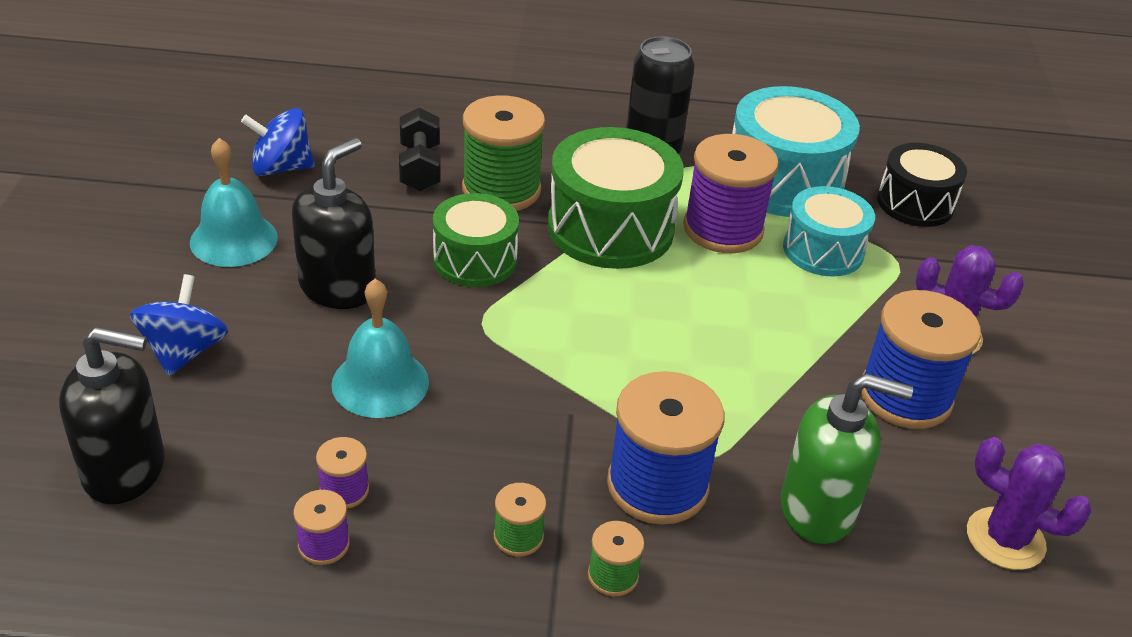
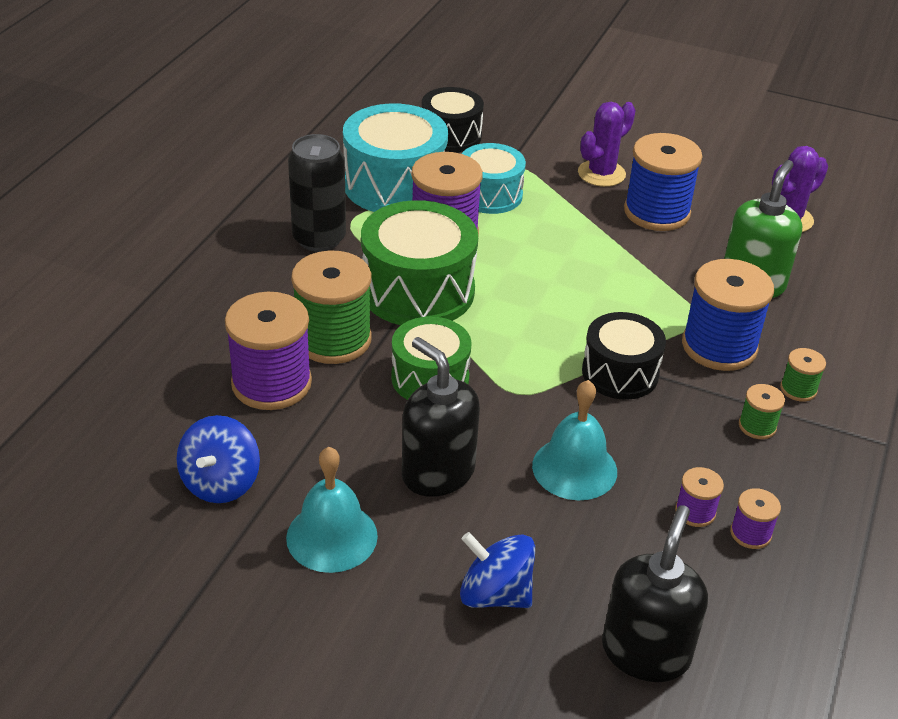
camera: 70 degrees left, 0 degrees up
black dumbbell [399,107,441,191] -> purple spool [225,292,312,410]
none -> black drum [582,312,666,400]

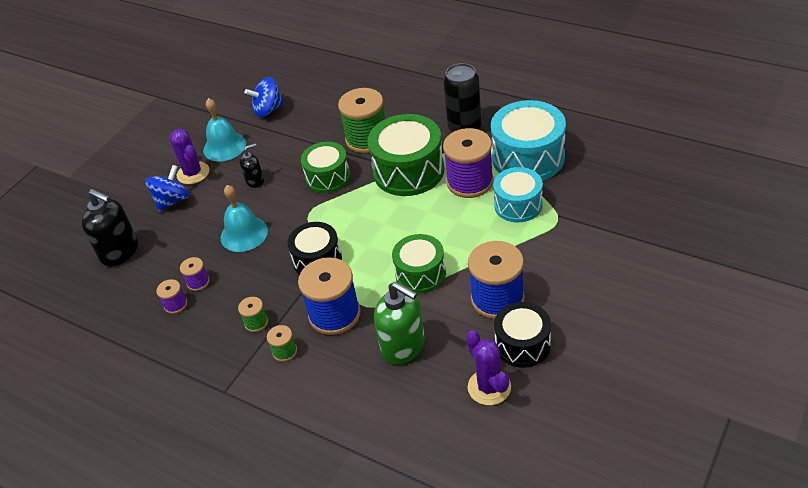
camera: 105 degrees right, 5 degrees up
blue spinning top [176,415,260,503] -> blue spinning top turned 45 degrees counterclockwise [245,77,285,118]
purple spool [225,292,312,410] -> none
black soap dispenser [402,337,480,497] -> black soap dispenser [240,143,264,188], size x0.54
black drum [421,87,484,152] -> black drum moved to [494,302,551,368]
purple cactus [578,102,636,187] -> purple cactus moved to [169,129,209,184]
none -> green drum [392,234,446,293]

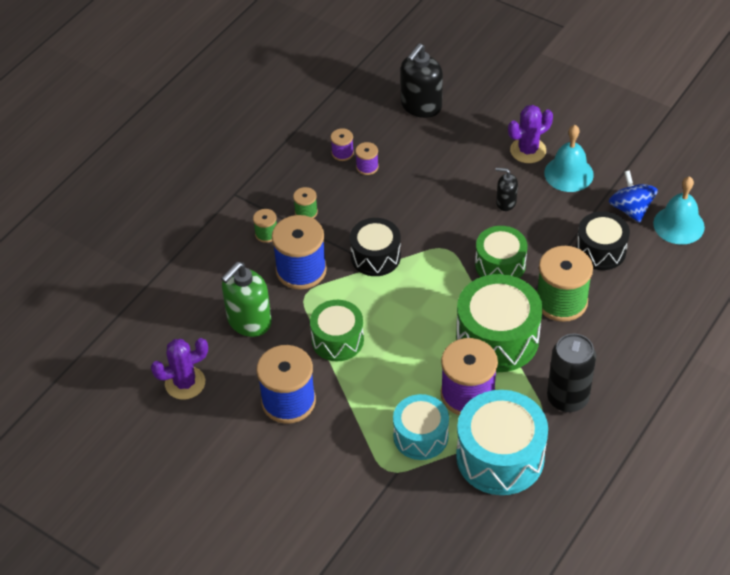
camera: 90 degrees right, 5 degrees up
blue spinning top [145,165,190,212] -> none
turquoise bell [221,185,268,252] -> turquoise bell moved to [653,176,705,245]
black soap dispenser [240,143,264,188] -> black soap dispenser turned 135 degrees clockwise [495,168,518,211]
black drum [494,302,551,368] -> black drum moved to [576,211,630,270]

